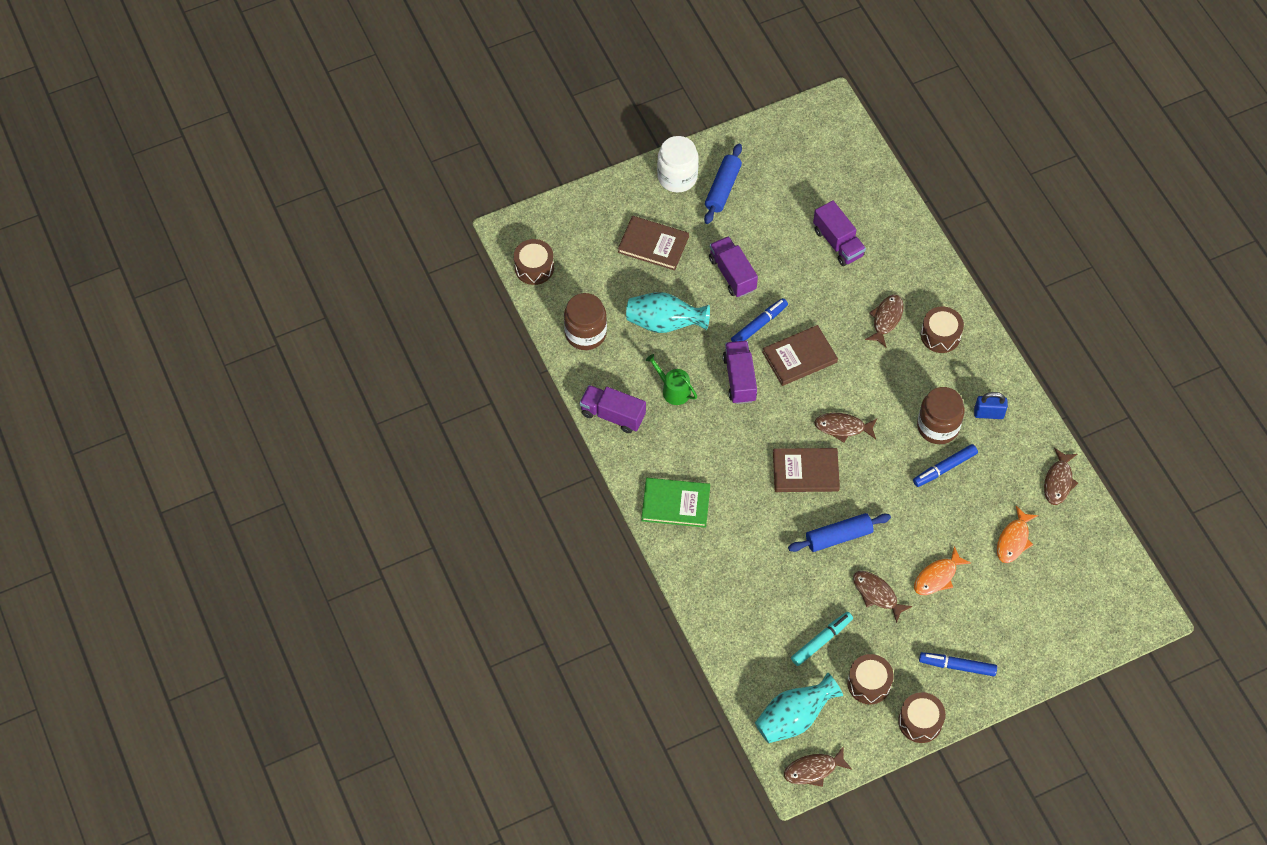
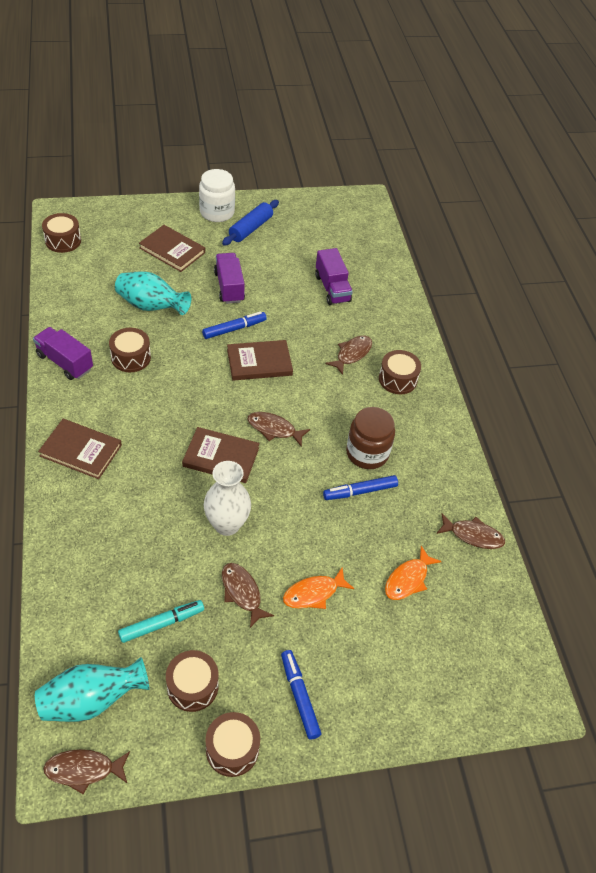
camera: 10 degrees right, 10 degrees down
brown jar [564,293,607,350] -> none
green book [641,478,710,528] -> brown book [38,419,122,479]
green watering can [646,354,697,405] -> brown drum [109,328,151,372]
purple truck [723,340,757,404] -> none
blue rolling pin [788,513,891,552] -> white vase [204,461,251,536]
blue marker [919,652,997,676] -> blue marker turned 45 degrees clockwise [281,650,321,740]
blue padlock [974,392,1008,419] -> none
brown fish [1044,448,1078,505] -> brown fish turned 105 degrees counterclockwise [436,513,505,549]

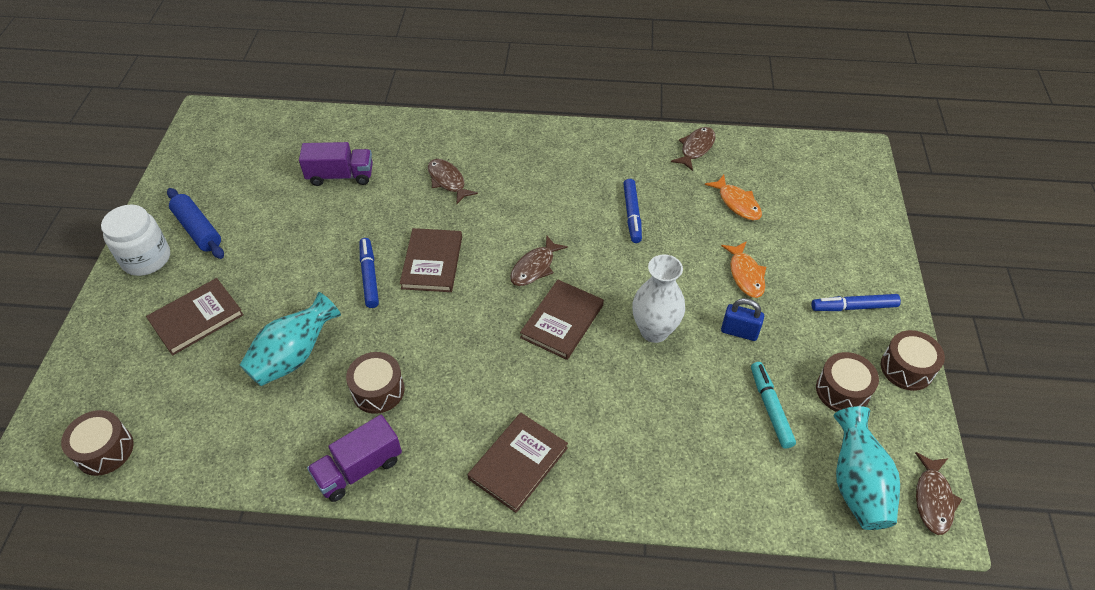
camera: 70 degrees left, 0 degrees up
purple truck [214,253,245,304] -> none
brown fish [222,563,274,628] -> blue padlock [721,298,764,341]
brown jar [346,407,395,469] -> none
brown drum [379,350,421,394] -> none

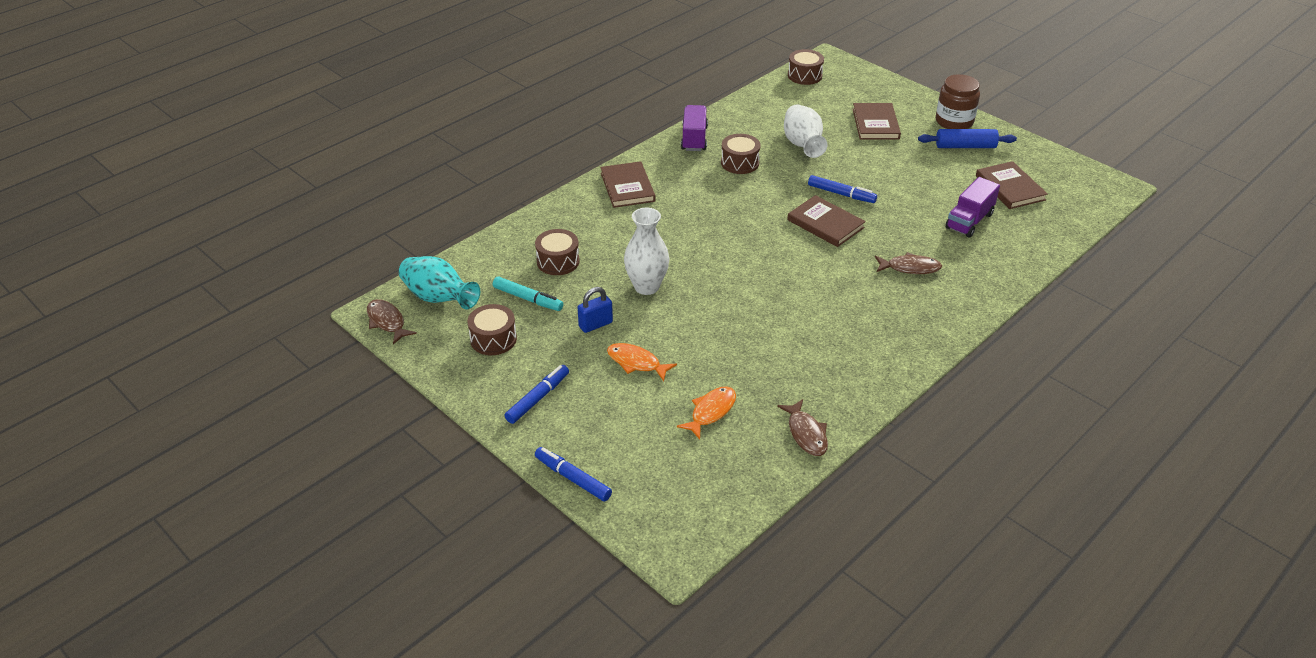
camera: 130 degrees right, 10 degrees down
white jar [101,205,170,276] -> brown jar [936,74,980,129]
turquoise vase [240,292,341,386] -> white vase [784,105,827,158]
brown fish [510,235,568,286] -> none
brown book [520,280,604,360] -> brown book moved to [976,161,1048,209]
blue marker [623,179,642,243] -> blue marker moved to [535,447,612,501]
orange fish [705,175,762,220] -> orange fish turned 120 degrees clockwise [677,386,736,439]
brown drum [881,330,945,391] -> brown drum moved to [535,229,580,275]

